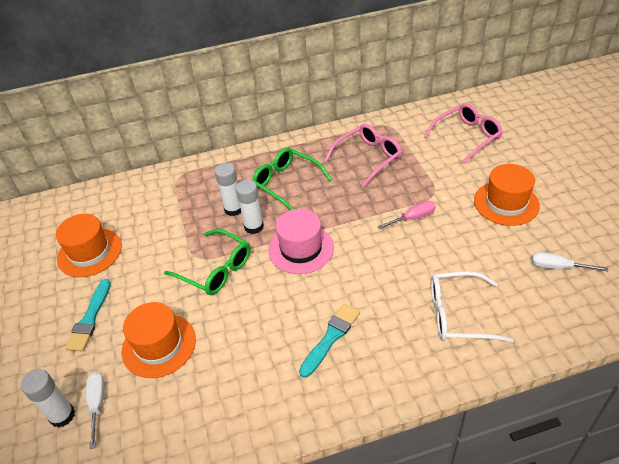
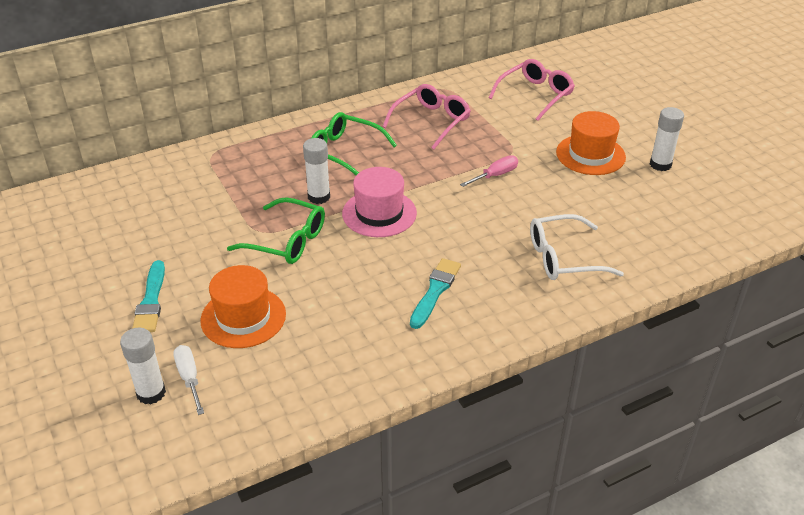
camera: 15 degrees left, 5 degrees down
orange hat [56,214,122,277] -> none
white glue stick [214,163,241,216] -> white glue stick moved to [650,107,684,171]
white screwdriver [532,252,608,271] -> none

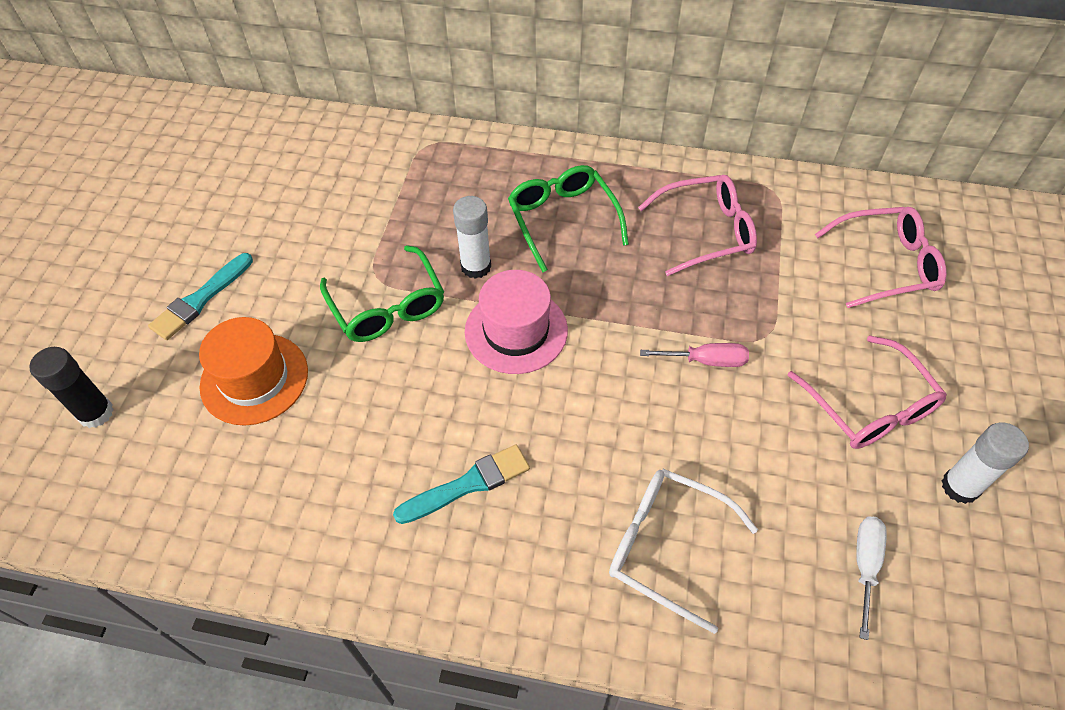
camera: 40 degrees right, 15 degrees up
white glue stick [120,328,166,404] -> black glue stick [29,347,114,428]
white screwdriver [173,345,204,415] -> white screwdriver moved to [856,516,887,640]
orange hat [556,111,626,175] -> pink glasses [788,335,947,449]

